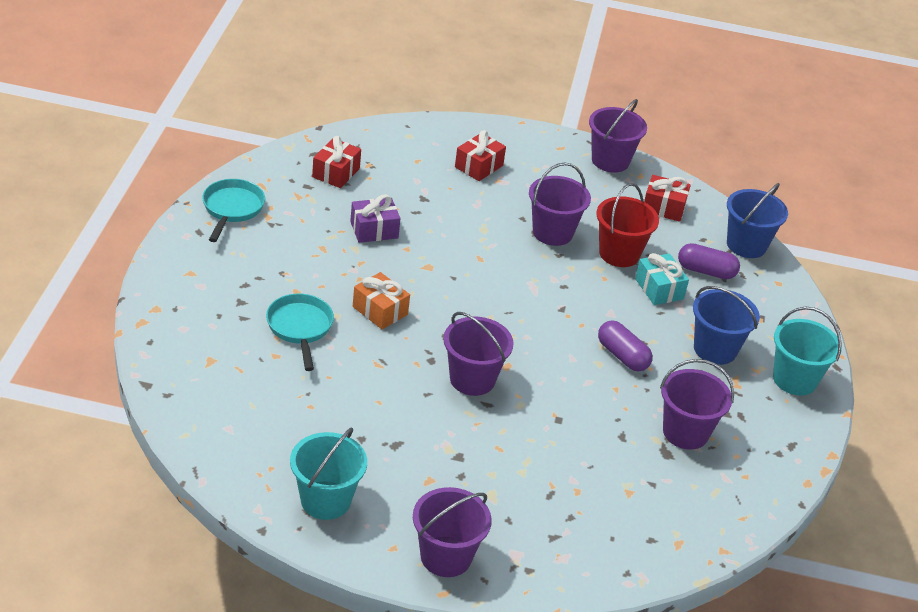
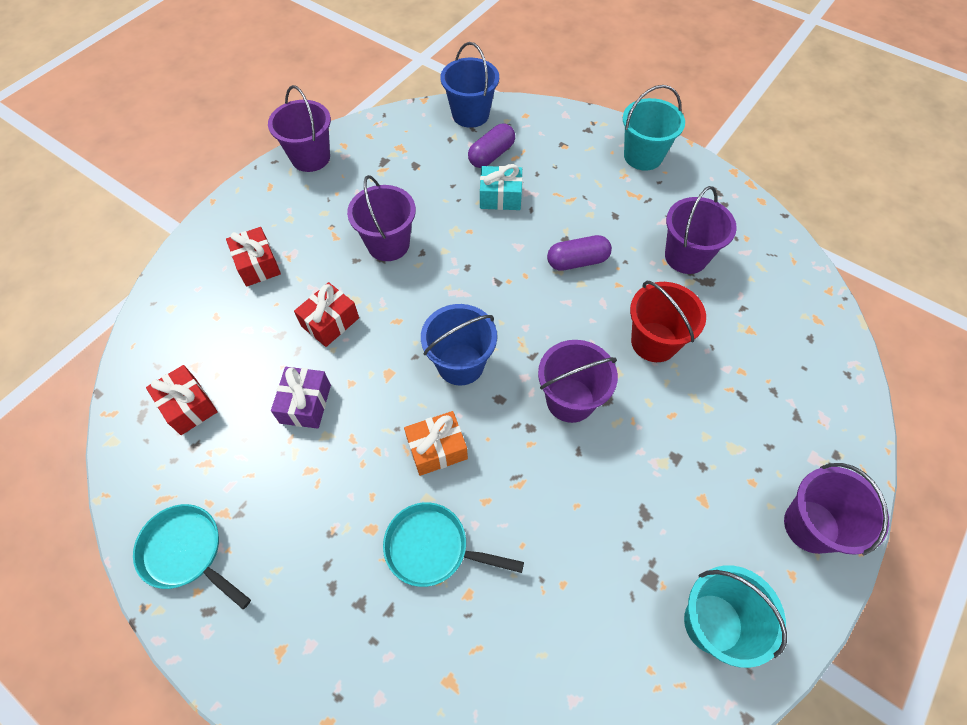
camera: 60 degrees left, 20 degrees up
red bucket [596,183,659,267] -> red bucket moved to [630,281,706,362]
red gift [644,175,691,222] -> red gift moved to [294,282,359,347]
blue bucket [693,286,760,365] -> blue bucket moved to [421,304,497,385]

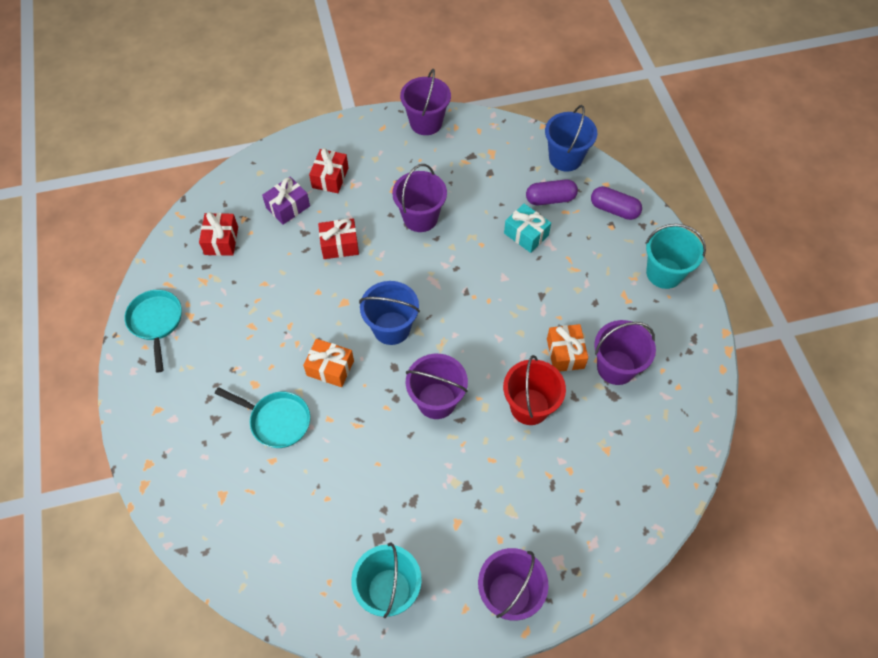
camera: 40 degrees right, 0 degrees up
purple gift [271,367,331,429] -> purple gift moved to [262,177,310,225]
turquoise pan [383,502,524,587] -> turquoise pan turned 150 degrees clockwise [215,387,310,448]
purple capsule [547,235,612,271] -> purple capsule moved to [591,186,642,220]
none -> orange gift [547,324,588,372]

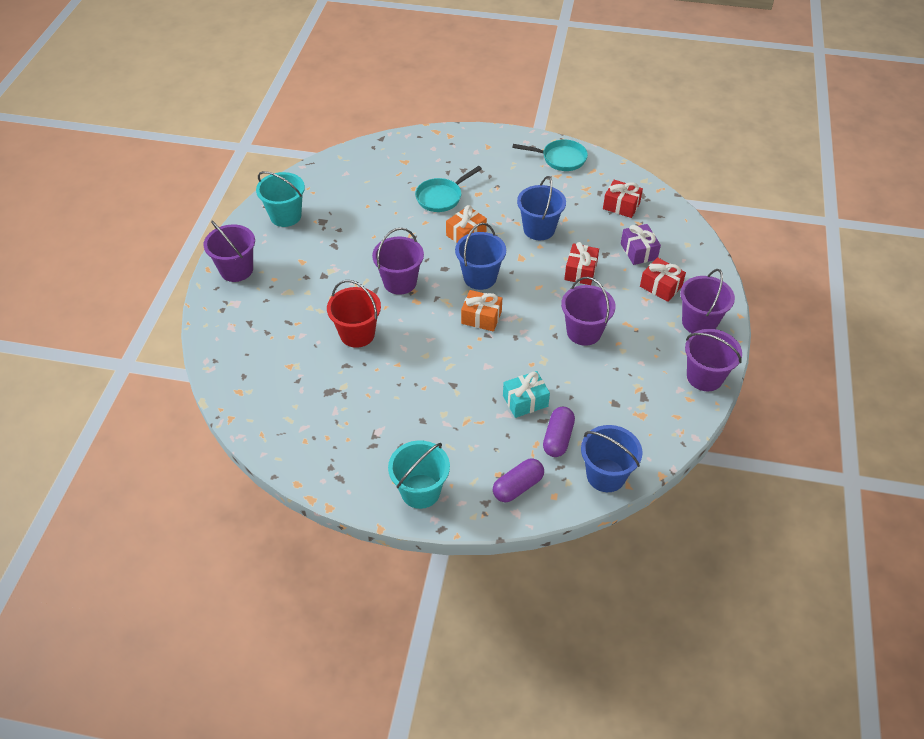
camera: 115 degrees right, 10 degrees down
orange gift [547,324,588,372] -> orange gift moved to [461,290,502,332]
purple bucket [594,320,656,385] -> purple bucket moved to [680,269,735,334]
none -> blue bucket [517,176,566,240]

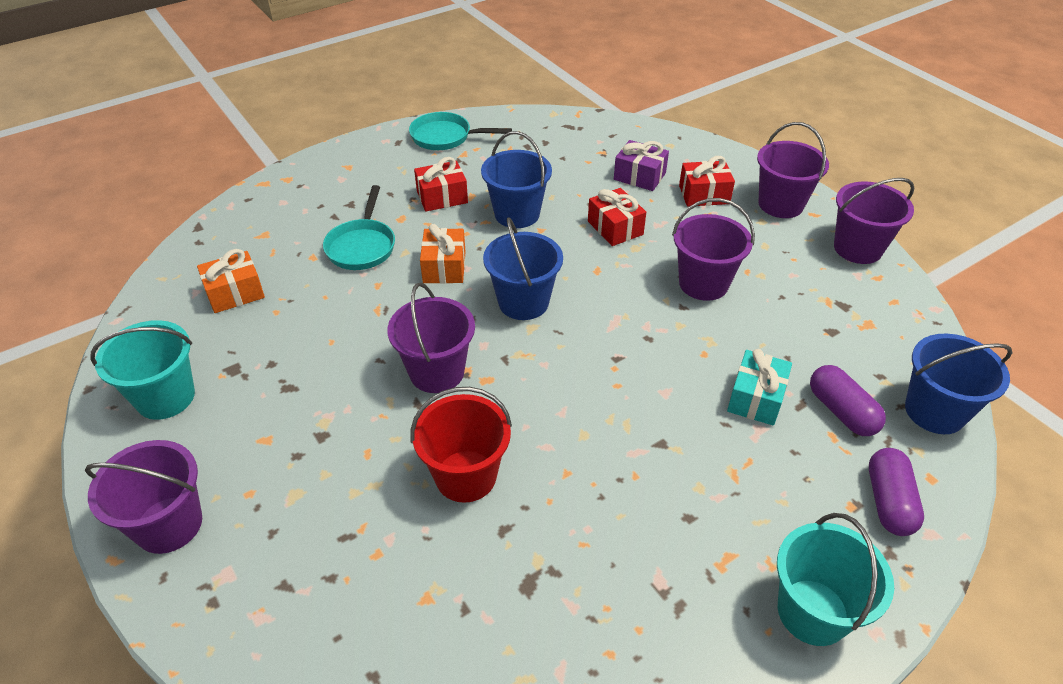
camera: 45 degrees left, 5 degrees down
orange gift [461,290,502,332] -> orange gift moved to [197,249,265,313]
turquoise pan [512,139,588,171] -> turquoise pan turned 135 degrees counterclockwise [409,112,512,150]
red gift [603,180,643,218] -> red gift moved to [414,157,468,212]

